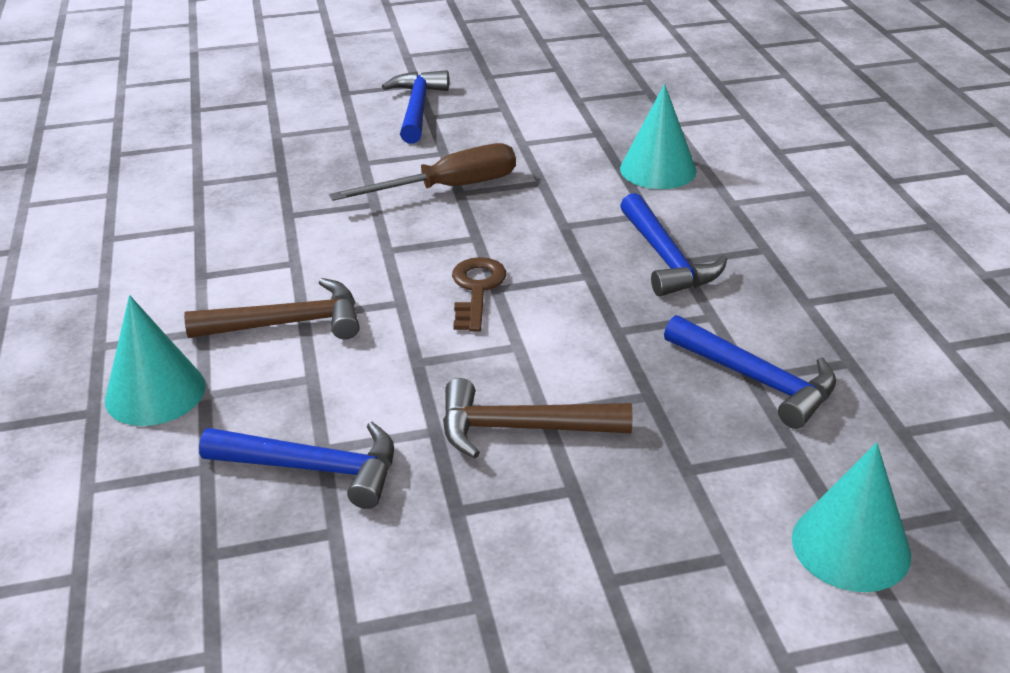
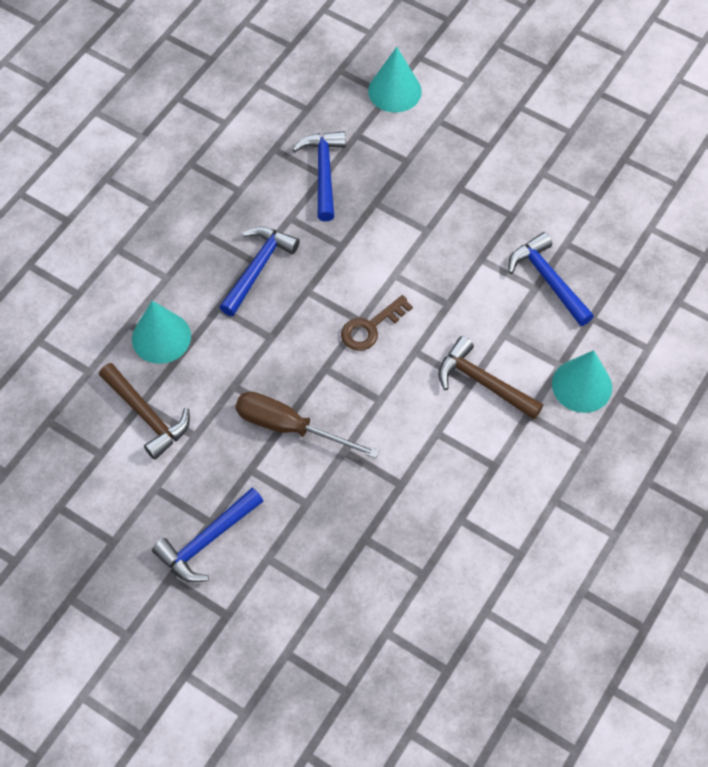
camera: 135 degrees left, 25 degrees up
brown hammer [443,378,632,458] -> brown hammer moved to [99,363,190,460]

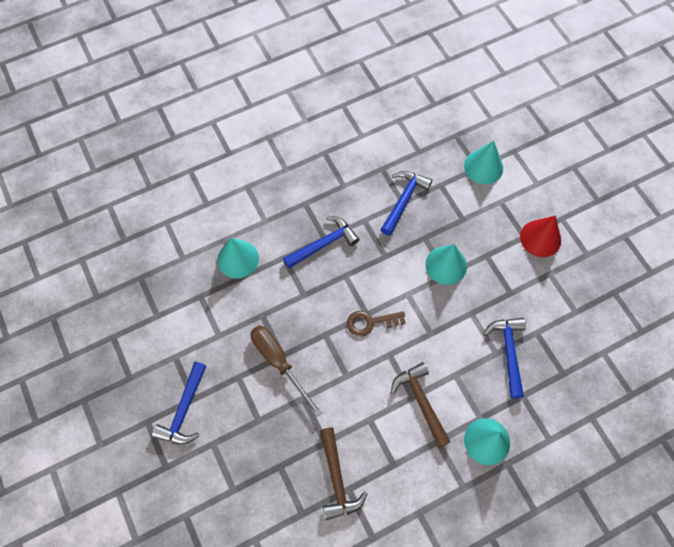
camera: 30 degrees right, 5 degrees up
brown hammer [99,363,190,460] -> brown hammer moved to [320,427,367,520]
blue hammer [152,488,263,582] -> blue hammer turned 60 degrees counterclockwise [152,362,206,445]
none -> turquoise cone [425,244,467,285]
none -> red cone [520,216,561,257]

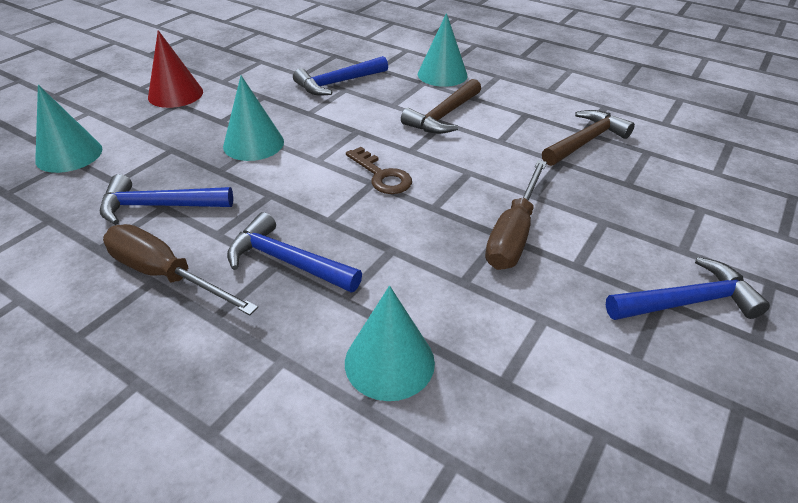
camera: 120 degrees left, 25 degrees down
none -> brown screwdriver [103,224,258,315]

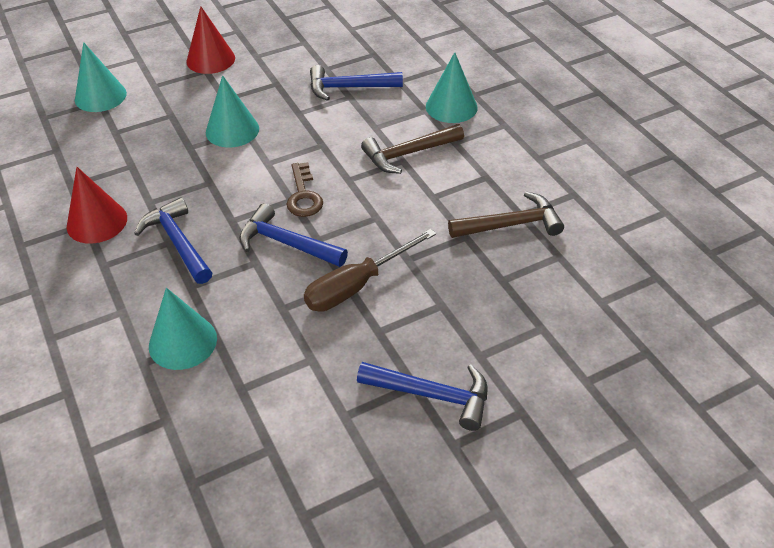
camera: 30 degrees right, 5 degrees up
blue hammer [100,174,233,225] -> blue hammer moved to [239,203,348,267]
brown screwdriver [103,224,258,315] -> red cone [67,167,127,244]

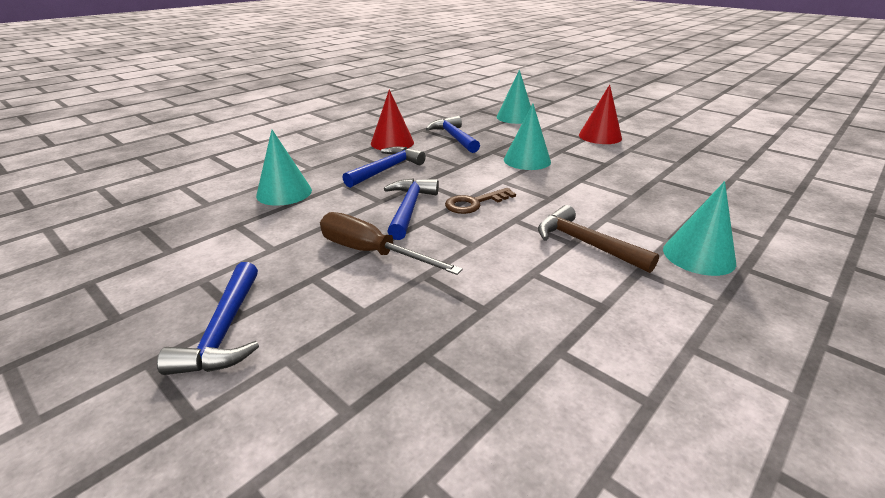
camera: 70 degrees right, 15 degrees down
blue hammer [310,65,403,101] -> blue hammer moved to [426,116,480,153]
brown hammer [448,192,564,238] -> none

